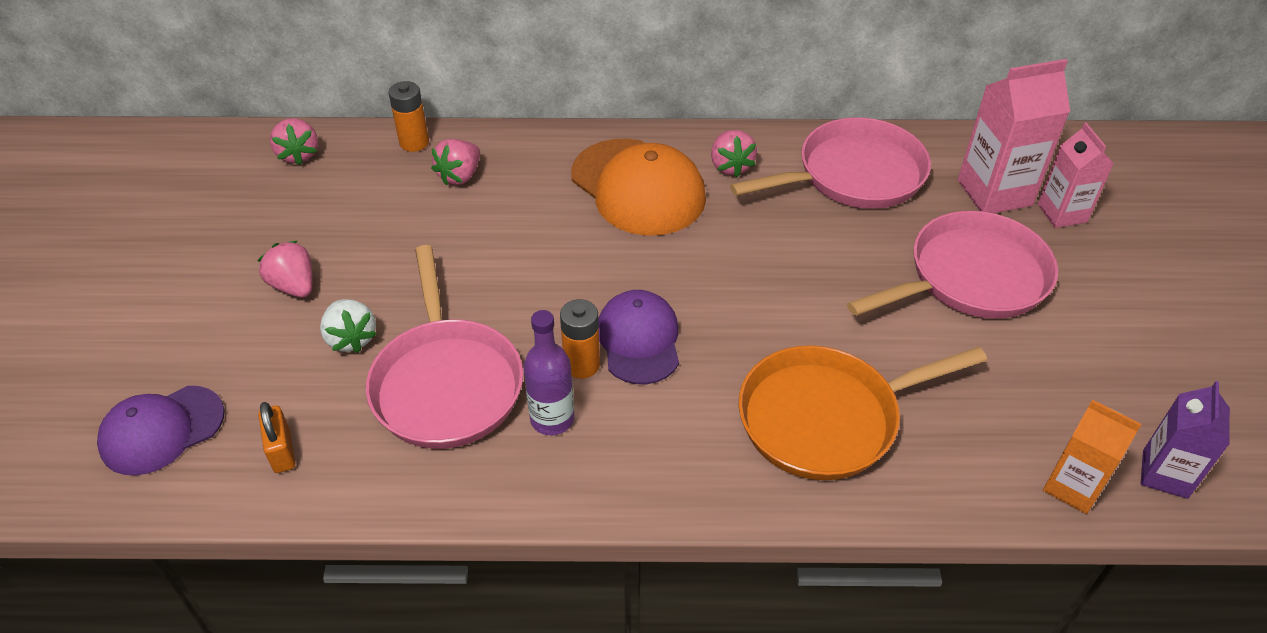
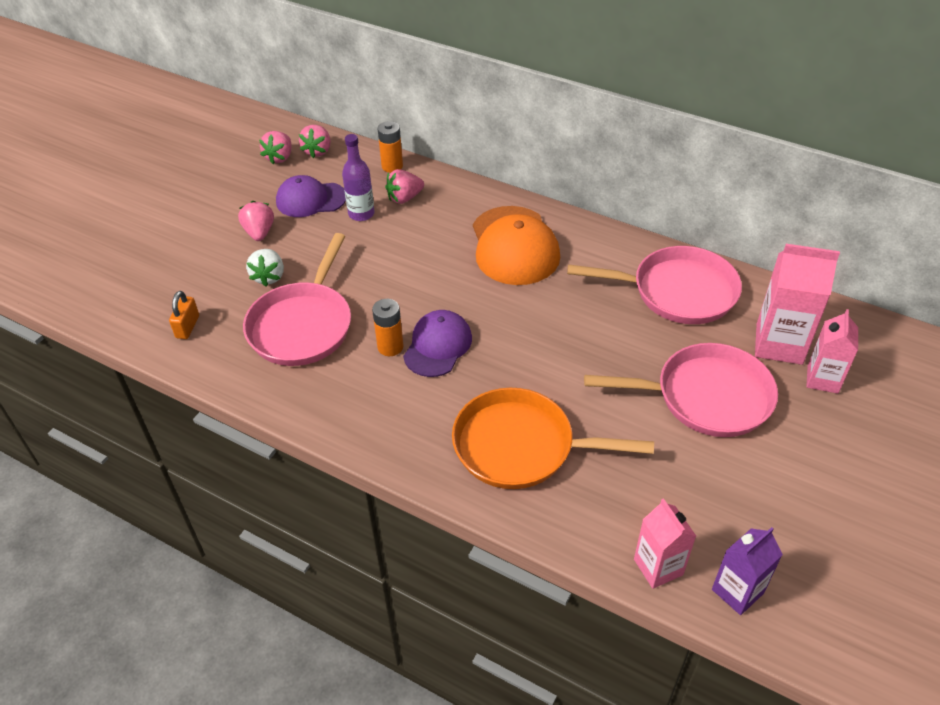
camera: 30 degrees right, 0 degrees up
purple cap [97,386,225,476] -> purple cap moved to [276,175,346,217]
purple bottle [523,310,574,435] -> purple bottle moved to [342,134,375,221]
pink strawberry [711,130,757,178] -> pink strawberry moved to [259,131,292,164]
orange carton [1043,400,1142,514] -> pink carton [634,498,696,589]

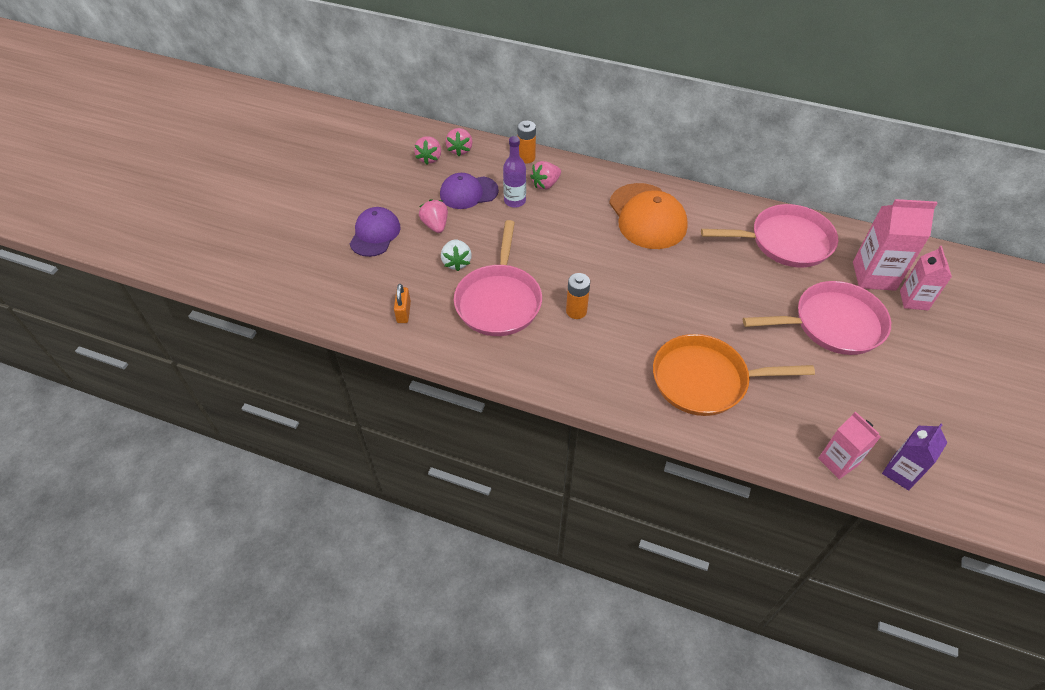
camera: 10 degrees left, 5 degrees up
purple cap [403,310,472,377] -> purple cap moved to [350,207,401,257]

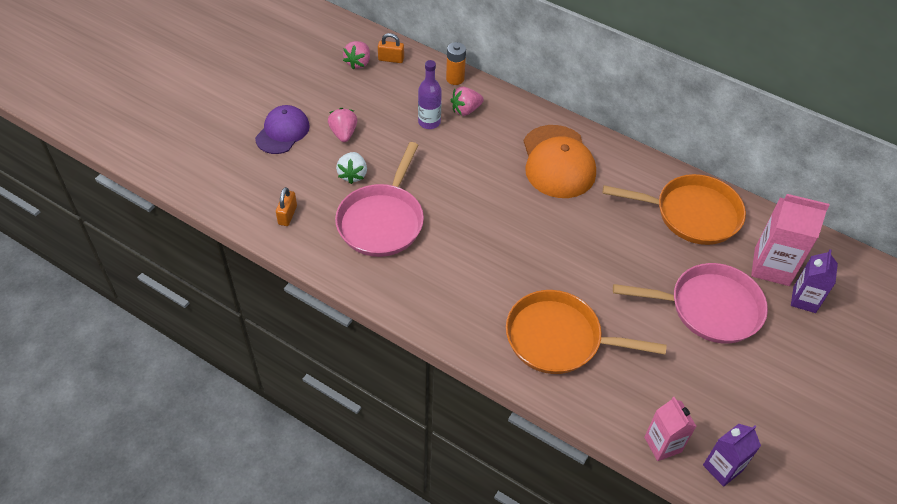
camera: 10 degrees right, 0 degrees up
purple cap [440,173,499,209] -> none
pink strawberry [446,128,473,156] -> orange padlock [378,33,404,63]
orange battery [566,273,590,319] -> none
pink pan [701,204,838,268] -> orange pan [603,174,746,245]
pink carton [900,246,952,310] -> purple carton [791,249,838,313]

